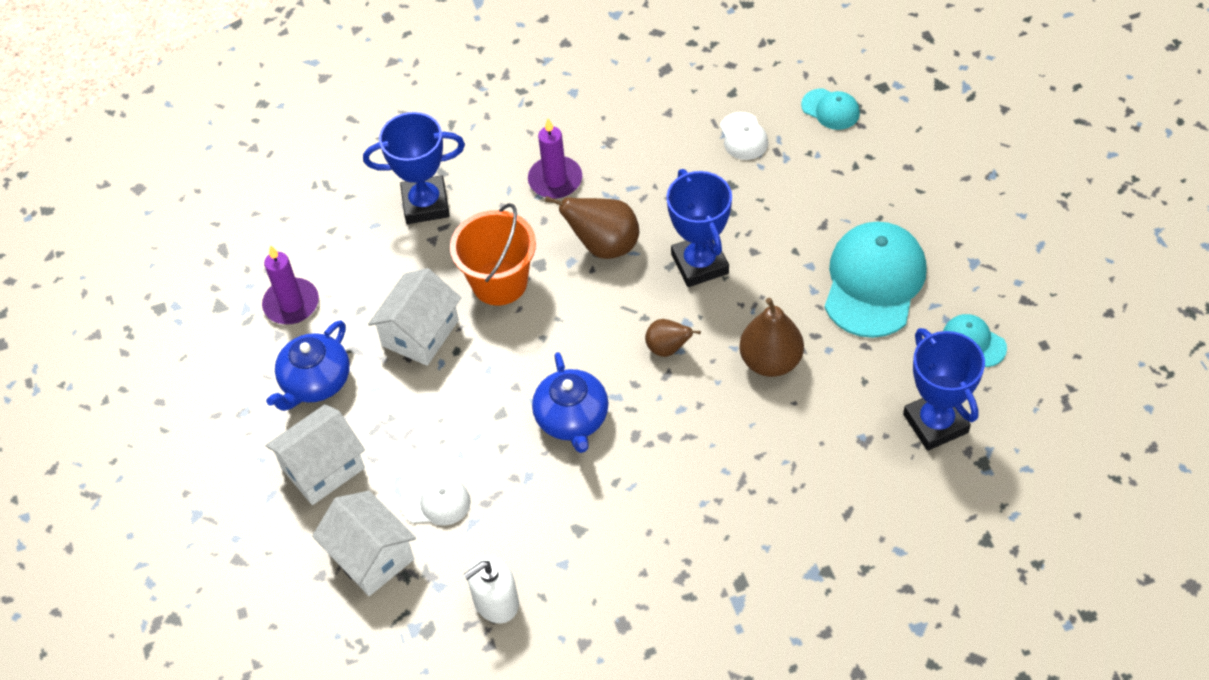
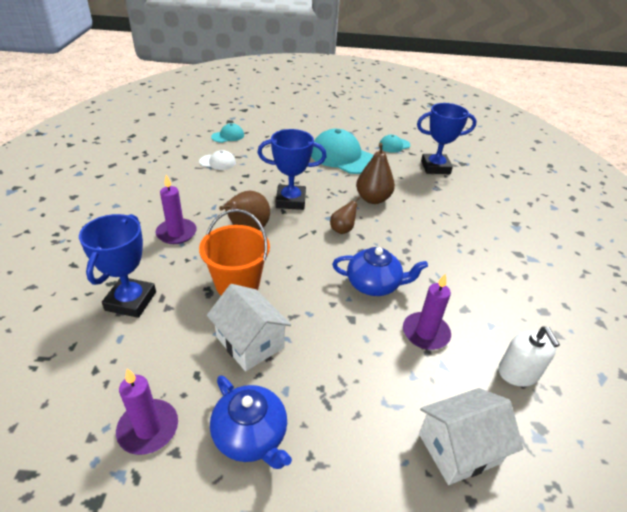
camera: 75 degrees left, 15 degrees down
white house [266,404,365,505] -> none
white cap [401,478,471,526] -> none
none -> purple candle [403,273,451,350]

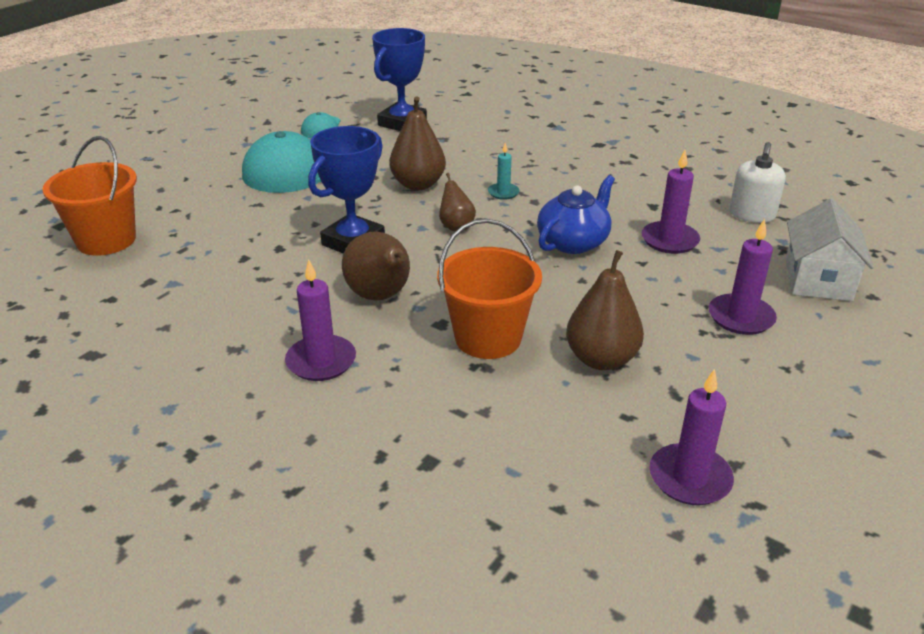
camera: 55 degrees left, 5 degrees down
blue trophy [79,214,156,318] -> none
white cap [199,150,236,170] -> none
white house [207,284,291,372] -> brown pear [566,250,644,370]
blue teapot [210,375,292,469] -> none
turquoise cap [211,123,244,143] -> orange bucket [42,136,137,256]
white soap dispenser [498,326,560,387] -> white soap dispenser turned 90 degrees clockwise [729,142,786,223]
none -> turquoise candle [488,143,520,200]
none -> purple candle [709,219,777,335]

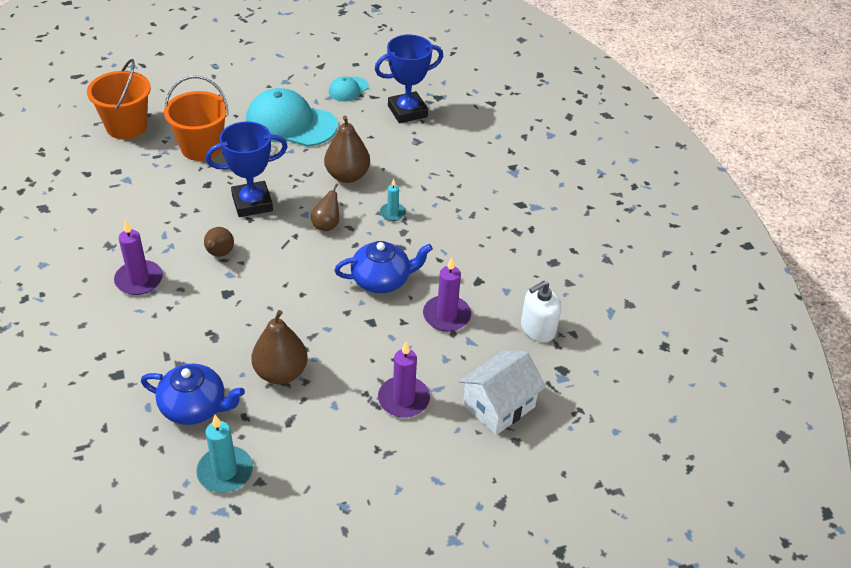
camera: 35 degrees right, 10 degrees up
brown pear [342,232,410,301] -> brown pear [204,227,234,257], size x0.60
orange bucket [437,219,542,359] -> orange bucket moved to [164,76,228,161]
purple candle [649,369,734,505] -> turquoise candle [196,415,253,493]
none -> blue teapot [141,364,245,425]

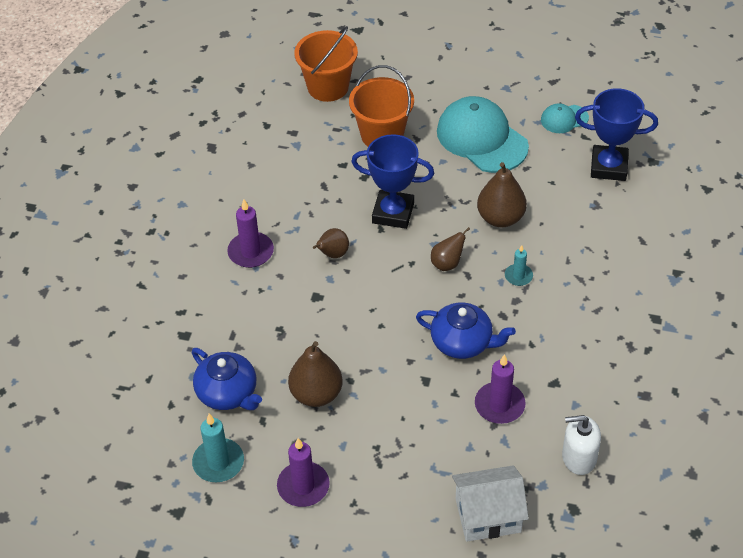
camera: 35 degrees right, 5 degrees up
purple candle [378,341,430,418] -> purple candle moved to [277,438,330,507]

